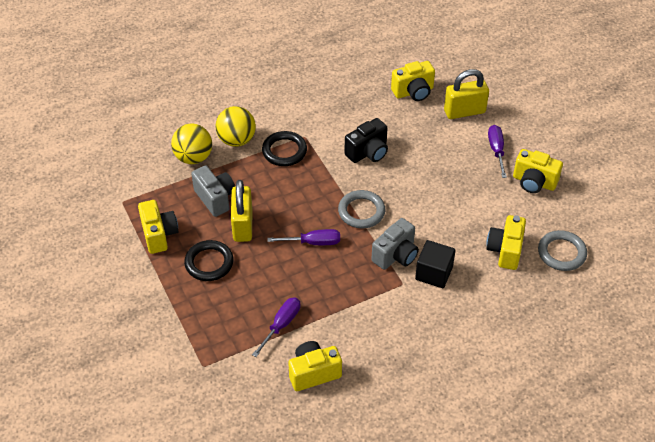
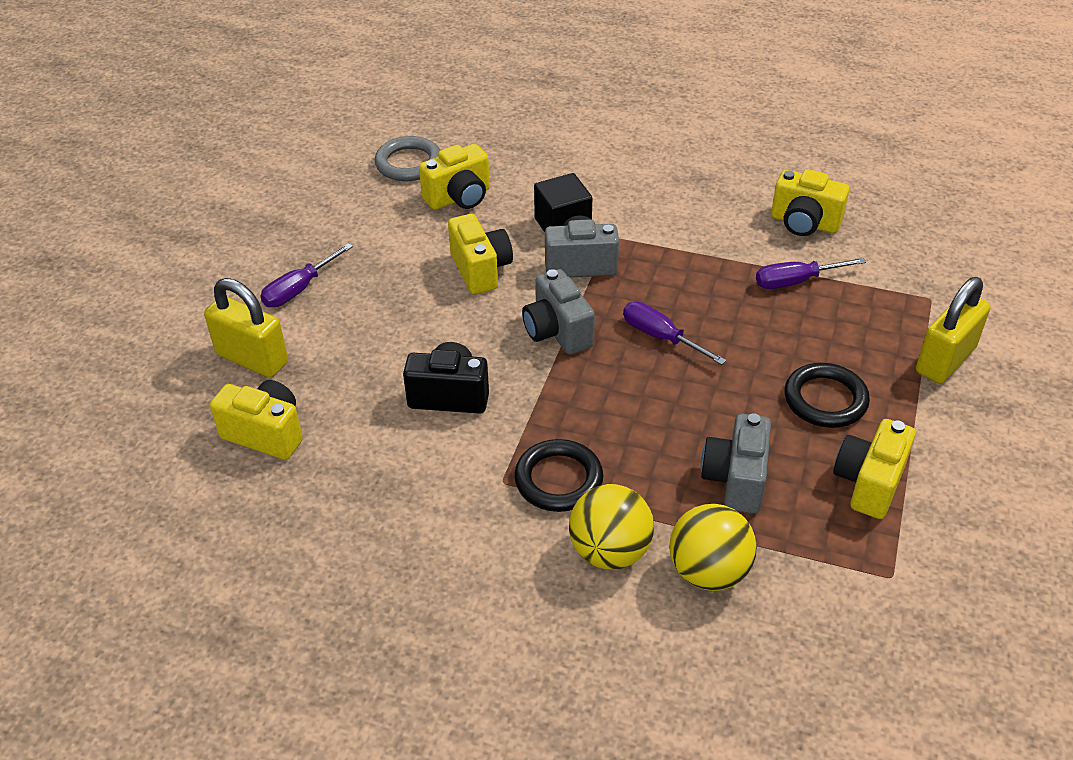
camera: 135 degrees left, 5 degrees down
yellow padlock [231,180,252,242] -> yellow padlock moved to [916,277,991,384]
grey ring [338,190,385,228] -> grey camera [522,269,595,355]
yellow camera [513,149,563,193] -> yellow camera moved to [448,214,513,294]

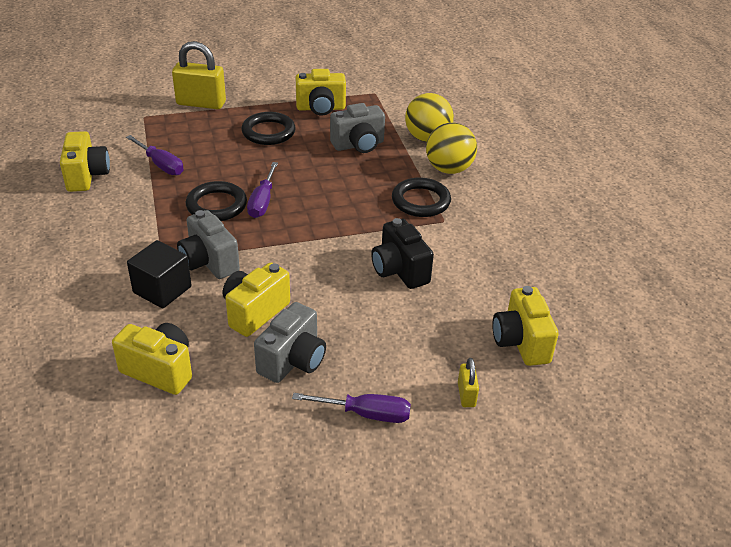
camera: 125 degrees left, 5 degrees down
yellow padlock [204,278,288,378] -> yellow padlock [458,358,479,407], size x0.49
grey ring [375,136,440,181] -> none
grey camera [522,269,595,355] -> grey camera moved to [254,302,326,383]
none -> black ring [186,181,247,221]

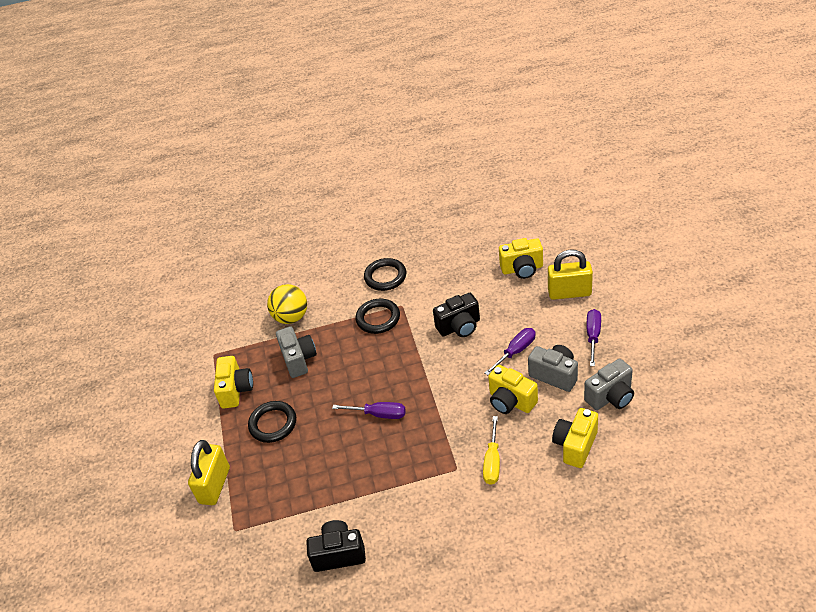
camera: 80 degrees left, 5 degrees up
yellow camera [60,131,110,192] -> black camera [306,520,366,572]
purple screwdriver [126,135,184,175] -> purple screwdriver moved to [485,328,536,375]
black cube [127,240,192,309] -> yellow screwdriver [483,416,500,485]
grey camera [177,210,240,279] -> grey camera moved to [584,359,634,410]
black ring [186,181,247,221] -> black ring moved to [364,258,406,291]
yellow ball [426,123,477,174] -> none
yellow padlock [458,358,479,407] -> yellow padlock [548,250,593,300], size x2.04

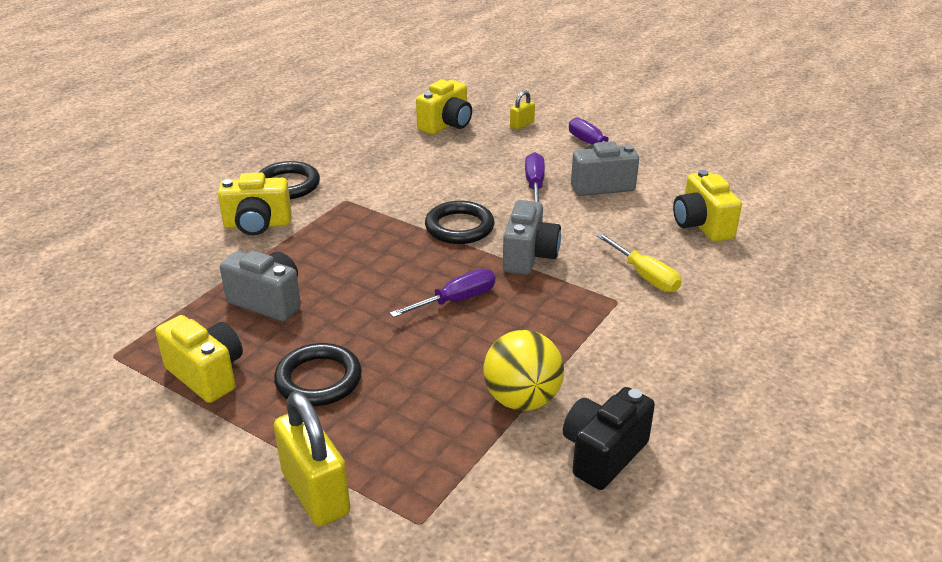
camera: 50 degrees left, 10 degrees down
yellow ball [267,284,307,324] -> yellow ball moved to [483,330,564,411]
black ring [356,299,400,334] -> black ring moved to [425,201,494,244]
black camera [433,293,480,337] -> none
yellow camera [488,365,538,414] -> yellow camera moved to [218,173,292,235]
yellow padlock [548,250,593,300] -> yellow padlock [510,90,535,130], size x0.49
grey camera [584,359,634,410] -> grey camera moved to [503,200,561,275]

